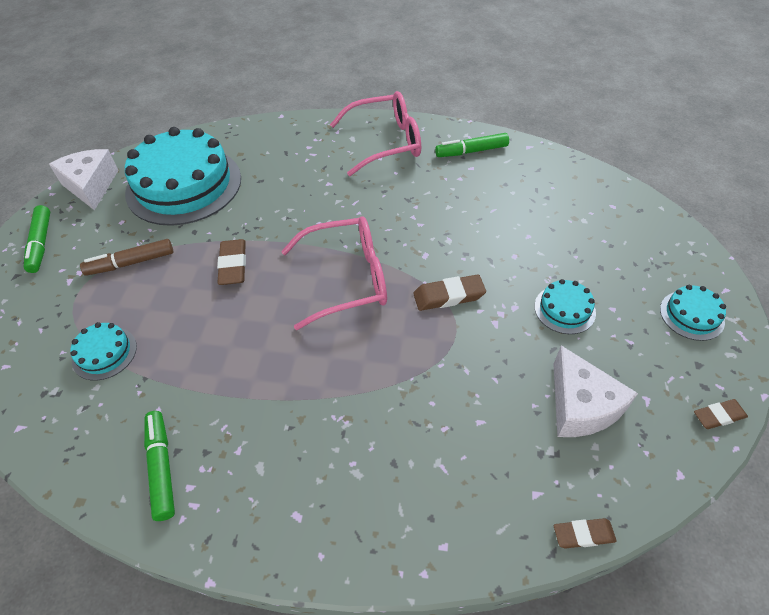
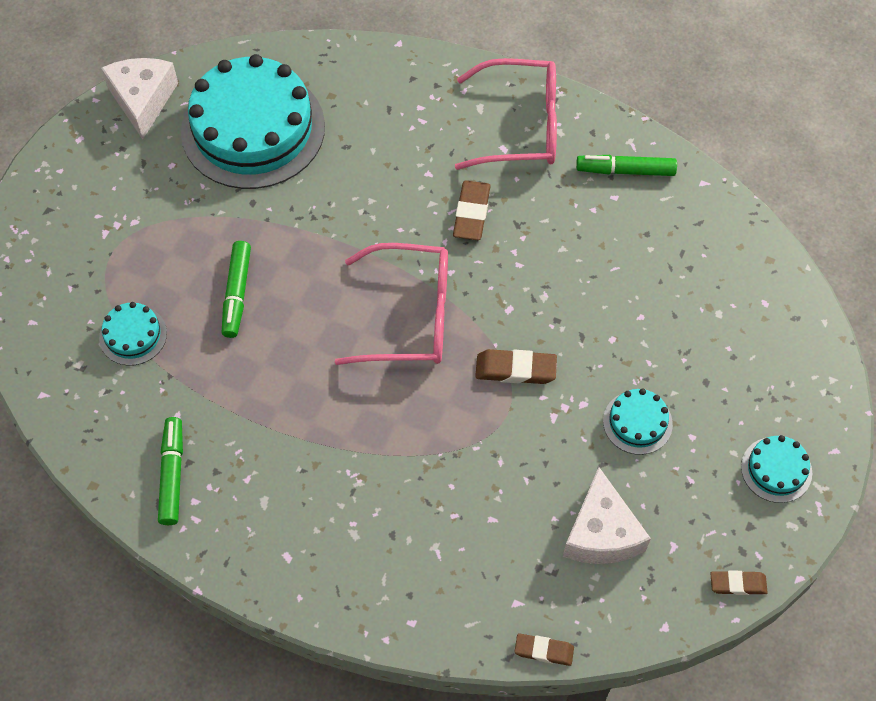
camera: 15 degrees right, 10 degrees up
green marker [24,205,50,273] -> green marker moved to [222,241,251,338]
brown marker [80,239,173,276] -> none
brown eraser [217,239,246,285] -> brown eraser moved to [453,180,491,240]

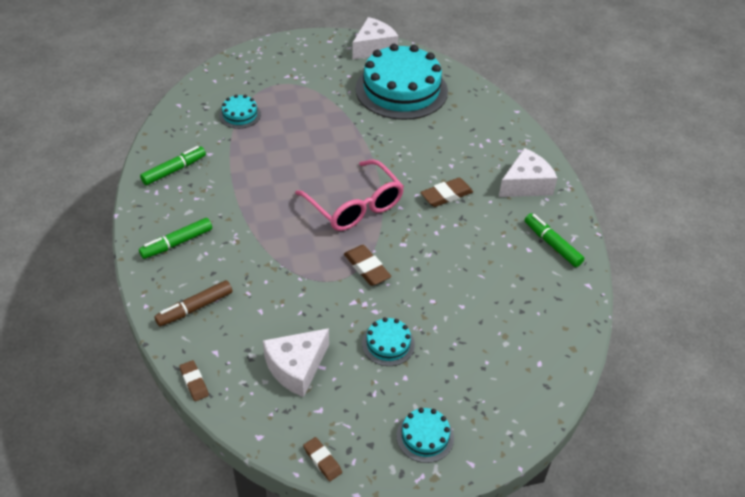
camera: 50 degrees right, 15 degrees down
green marker [222,241,251,338] -> green marker moved to [139,218,212,259]
pink glasses [455,58,557,170] -> white cheese [499,148,557,197]
none -> brown marker [154,280,232,327]

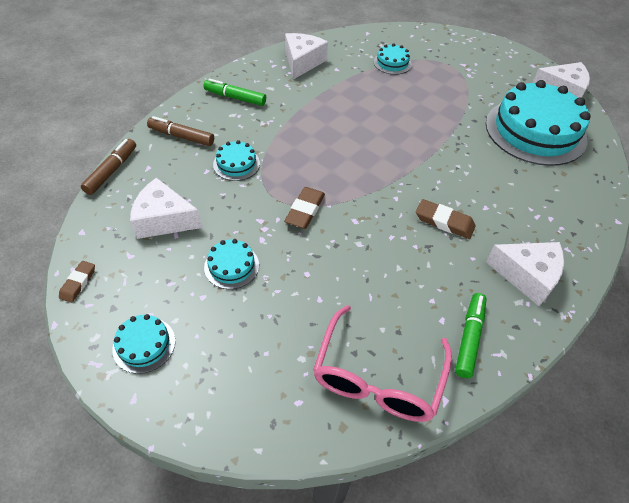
camera: 55 degrees right, 5 degrees up
green marker [140,146,206,185] -> white cheese [285,33,328,79]
brown eraser [179,360,209,401] -> brown marker [81,139,136,195]
pink glasses [295,159,404,231] -> pink glasses moved to [313,305,452,422]
none -> turquoise cake [213,140,260,181]

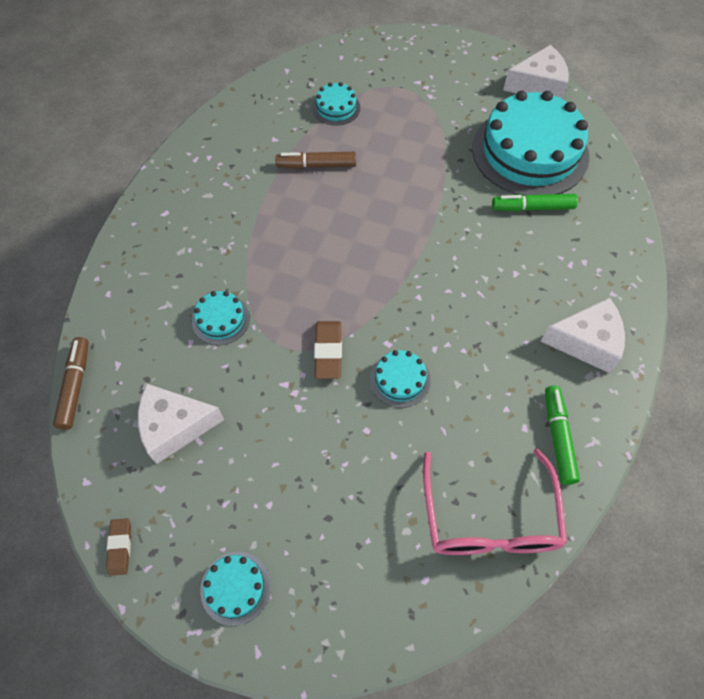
camera: 20 degrees left, 10 degrees up
brown marker [147,116,214,146] -> brown marker moved to [275,152,356,169]
green marker [204,79,266,106] -> green marker moved to [492,194,578,211]
turquoise cake [204,239,259,289] -> turquoise cake moved to [370,350,431,408]
white cheese [285,33,328,79] -> none
brown eraser [416,199,476,239] -> none

